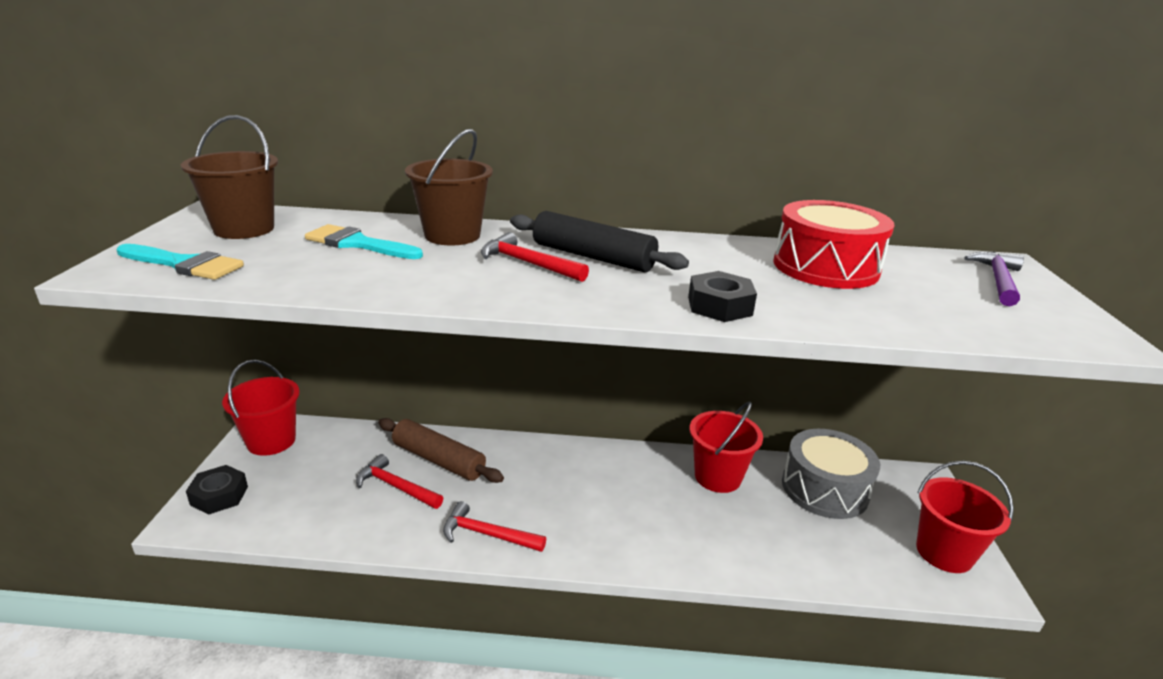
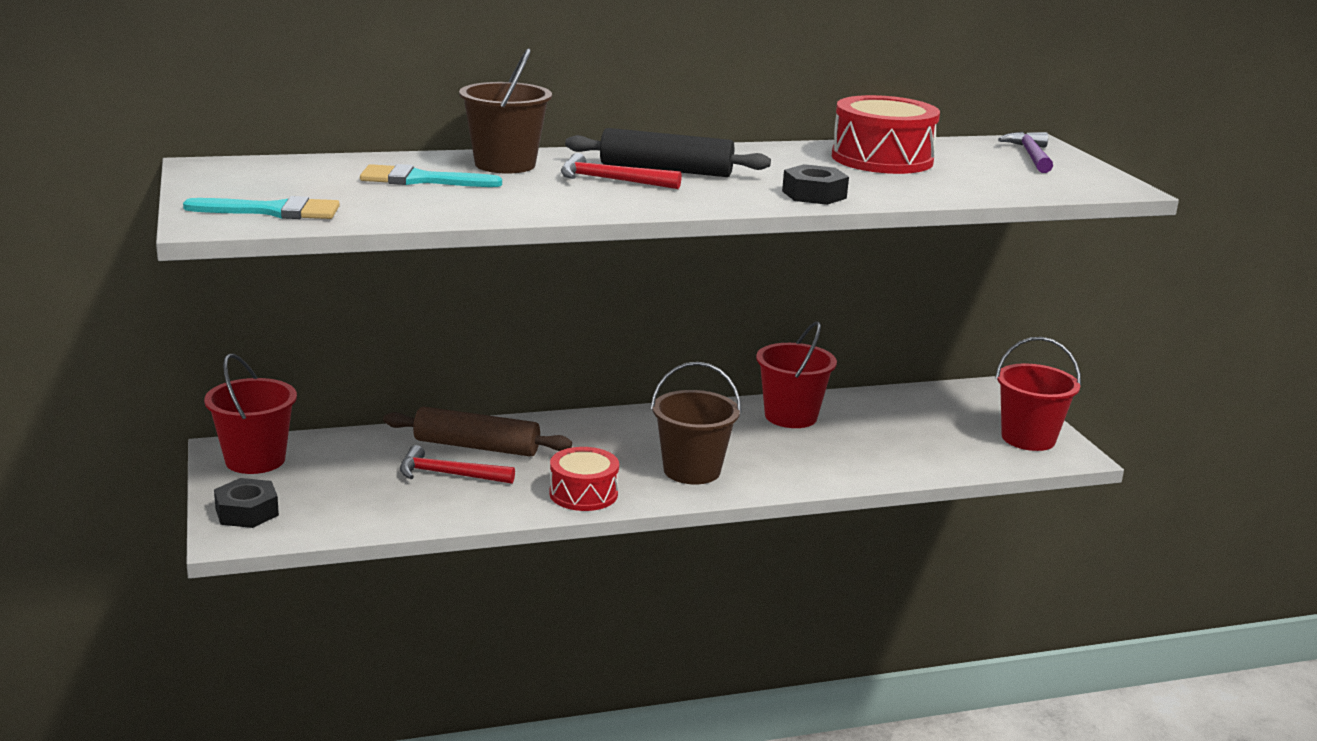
camera: 20 degrees left, 5 degrees down
brown bucket [181,115,278,239] -> brown bucket moved to [651,362,741,484]
red hammer [443,501,546,552] -> red drum [550,447,619,511]
grey drum [782,429,880,519] -> none

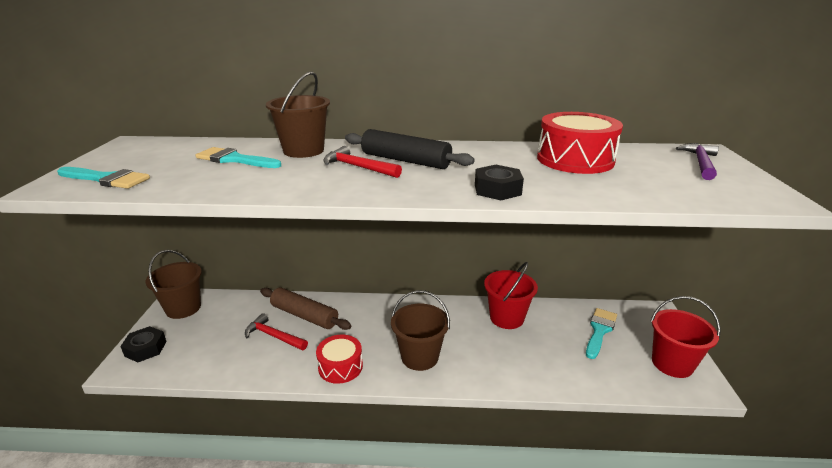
camera: 20 degrees right, 5 degrees up
red bucket [204,354,297,474] -> brown bucket [146,250,202,319]
none -> turquoise brush [586,308,617,359]

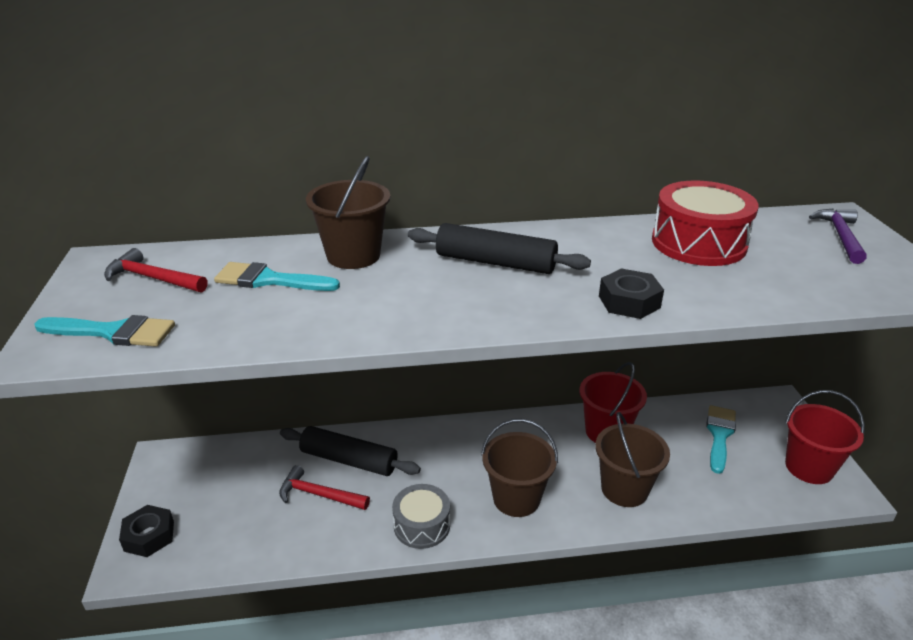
camera: 10 degrees left, 5 degrees up
brown bucket [146,250,202,319] -> brown bucket moved to [595,412,670,507]
brown rolling pin [260,287,352,330] -> black rolling pin [280,426,421,476]
red drum [316,335,363,384] -> grey drum [392,484,450,549]
red hammer [323,146,402,178] -> red hammer moved to [104,248,208,292]

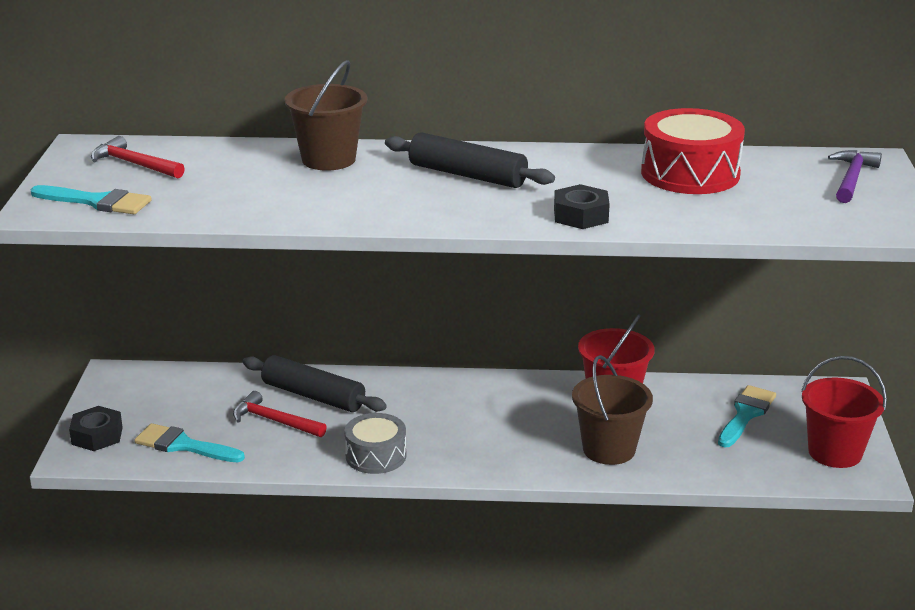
camera: 10 degrees right, 5 degrees down
turquoise brush [214,262,340,291] -> turquoise brush moved to [134,423,245,462]
brown bucket [481,419,558,517] -> none

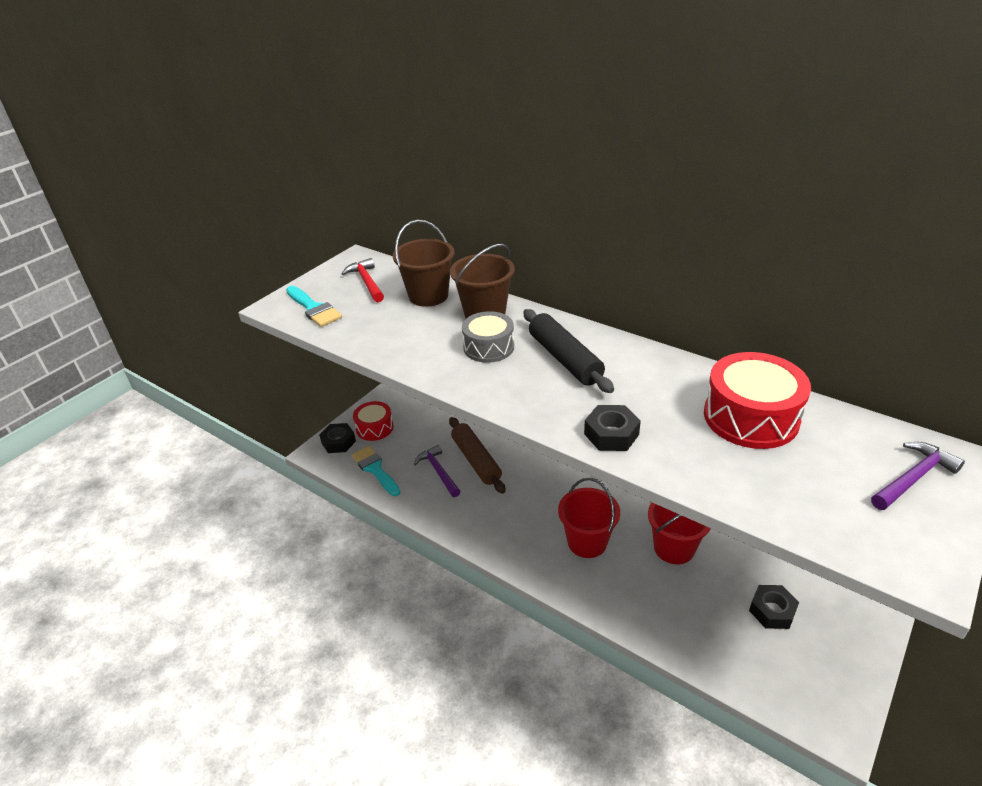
camera: 35 degrees right, 10 degrees up
red hammer [233,391,327,437] -> purple hammer [414,445,461,497]
black rolling pin [243,355,387,412] -> brown rolling pin [449,417,505,494]
grey drum [344,413,407,474] -> grey drum moved to [462,311,514,363]
brown bucket [572,355,653,465] -> brown bucket moved to [393,220,455,307]
turquoise brush [718,385,776,447] -> black nut [749,585,799,629]
red bucket [801,356,887,468] -> red bucket moved to [558,478,620,558]
none -> red drum [353,401,394,441]

